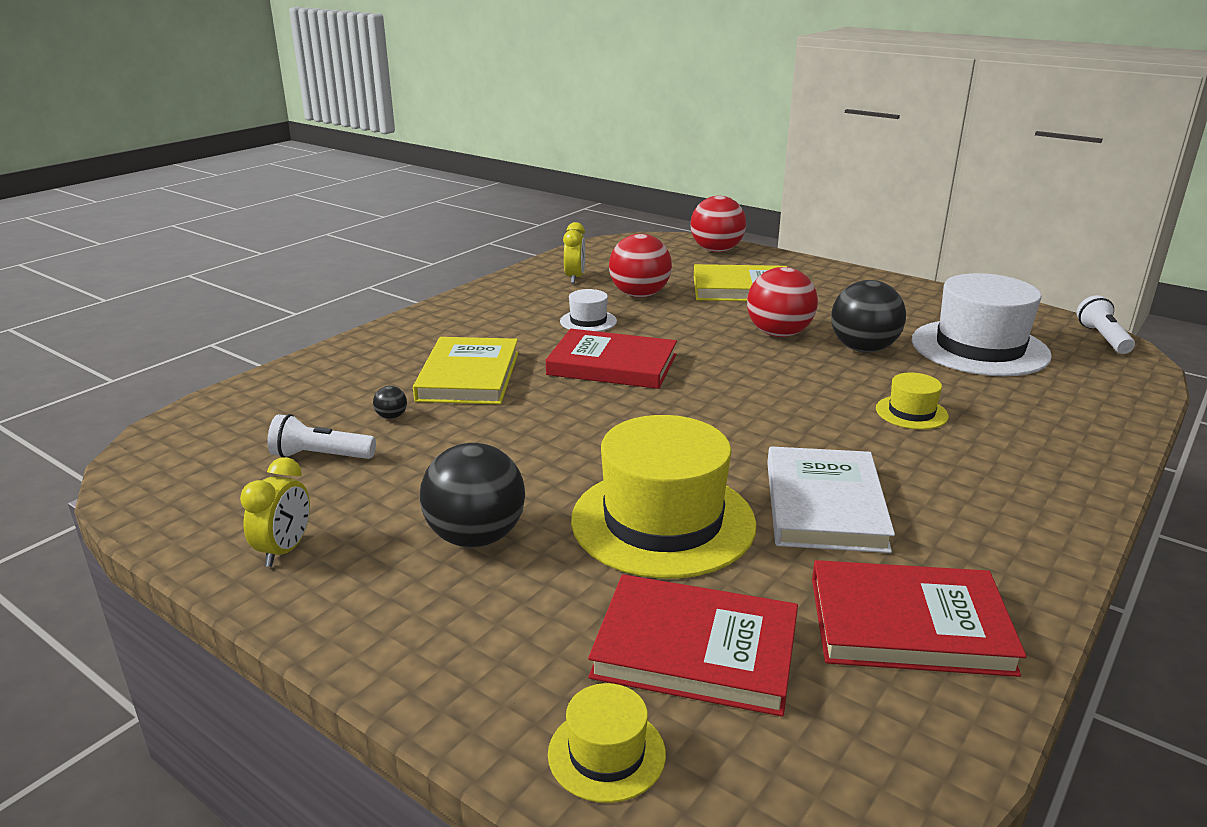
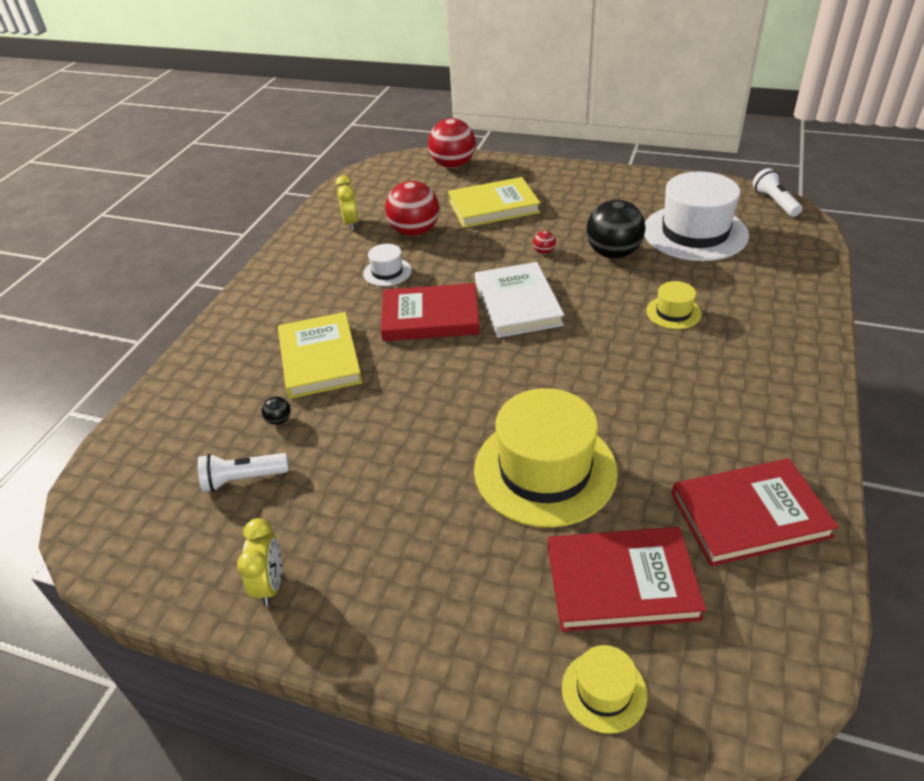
camera: 15 degrees left, 15 degrees up
black ball [420,443,525,548] -> none
red ball [747,267,818,337] -> red ball [533,231,556,254], size x0.40
white book [767,446,895,553] -> white book moved to [475,262,564,338]

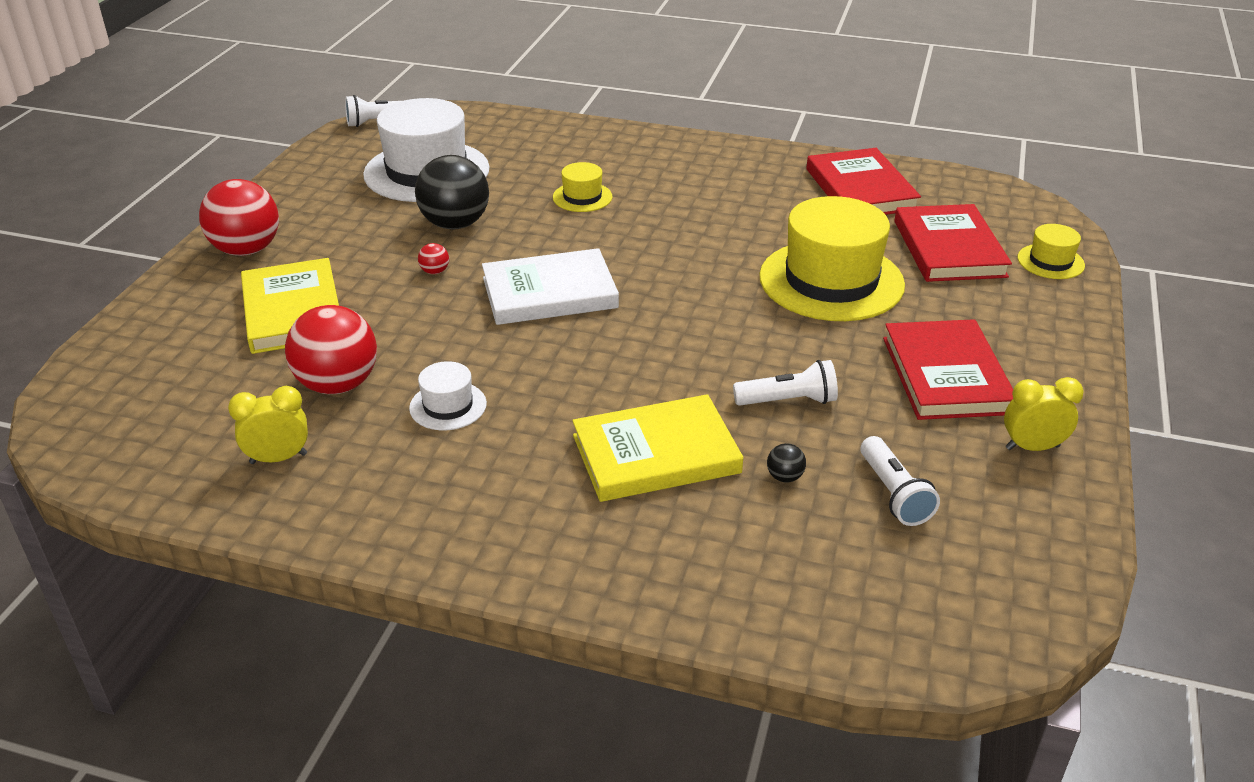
camera: 95 degrees left, 5 degrees down
red book [381,283,480,341] -> red book moved to [883,319,1013,420]
red ball [428,118,476,168] -> red ball moved to [199,179,279,256]
none -> white flashlight [733,360,838,406]

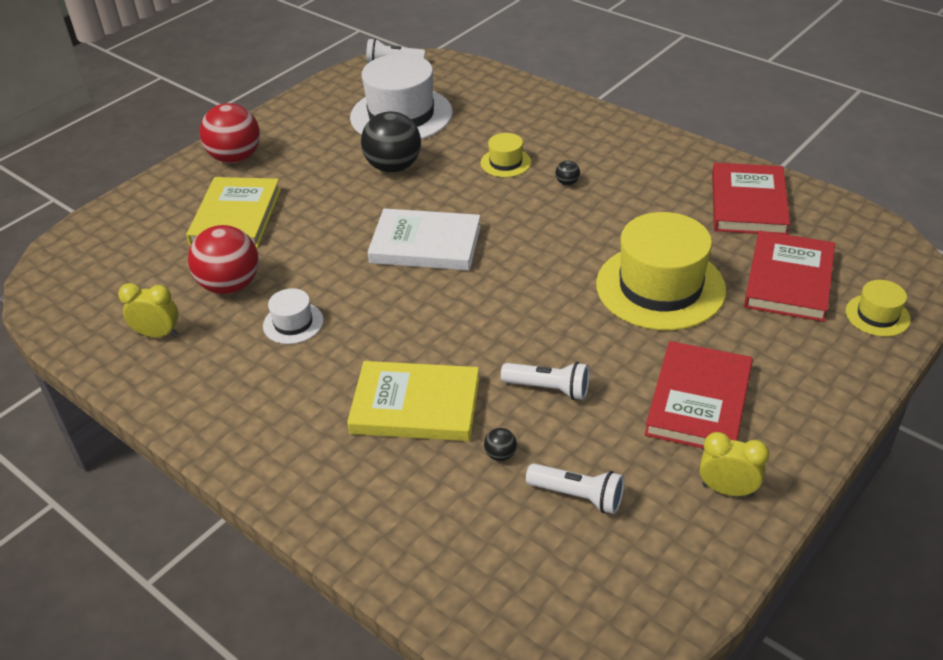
camera: 25 degrees right, 5 degrees up
red ball [418,243,449,274] -> none
white flashlight [861,436,940,526] -> white flashlight turned 75 degrees counterclockwise [526,463,624,514]
none -> black ball [555,160,580,185]

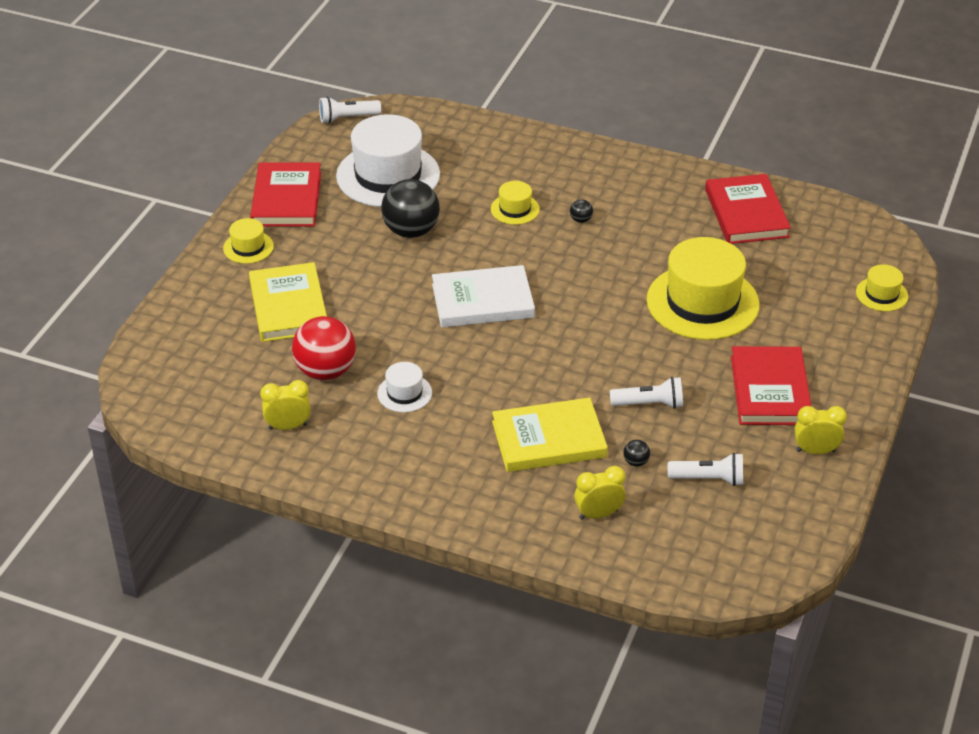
camera: 20 degrees left, 0 degrees up
red ball [199,103,260,163] -> yellow hat [223,218,274,264]
red book [744,231,835,322] -> red book moved to [250,162,321,226]
none -> yellow clock [574,466,625,520]

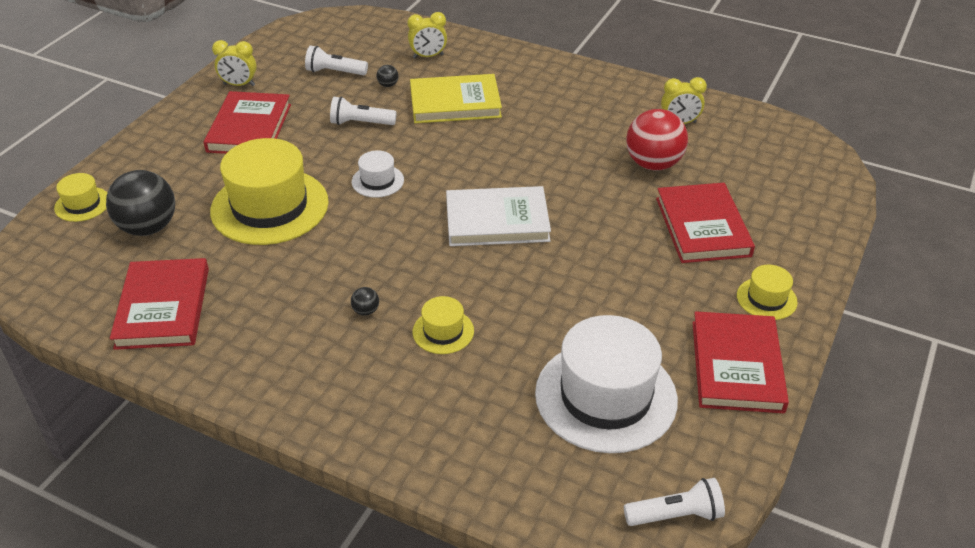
camera: 175 degrees left, 0 degrees up
yellow book [249,262,327,342] -> red book [656,183,755,263]
white hat [377,362,432,412] -> white hat moved to [352,150,404,198]
black ball [381,179,440,238] -> black ball moved to [106,170,175,236]

